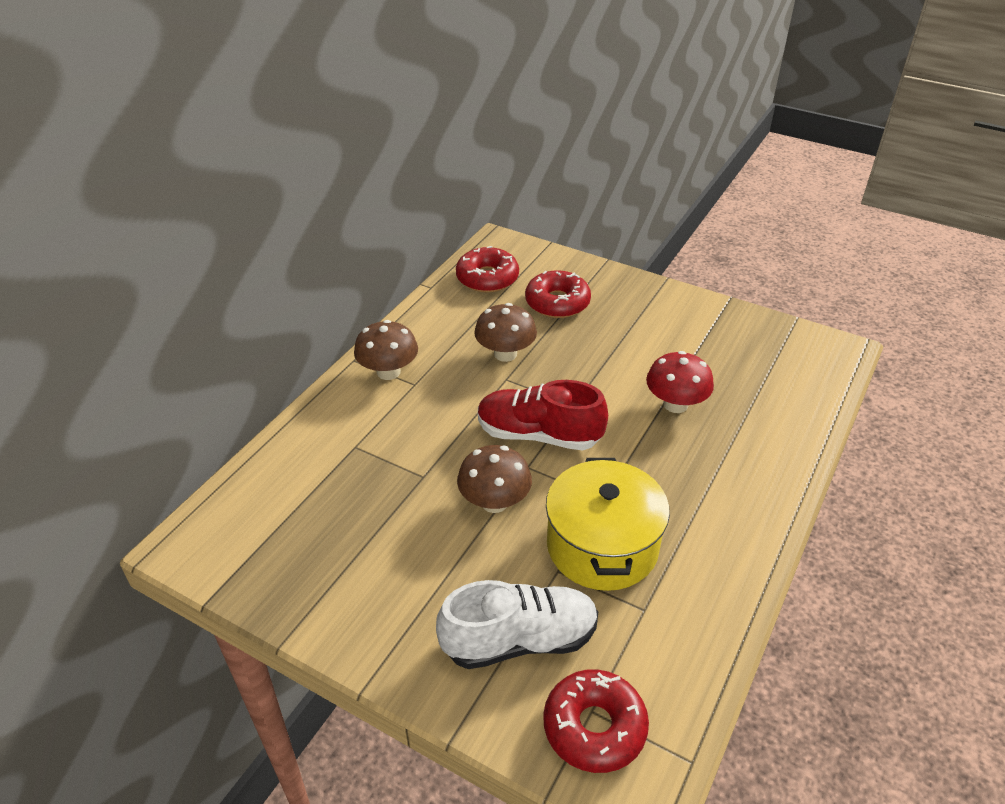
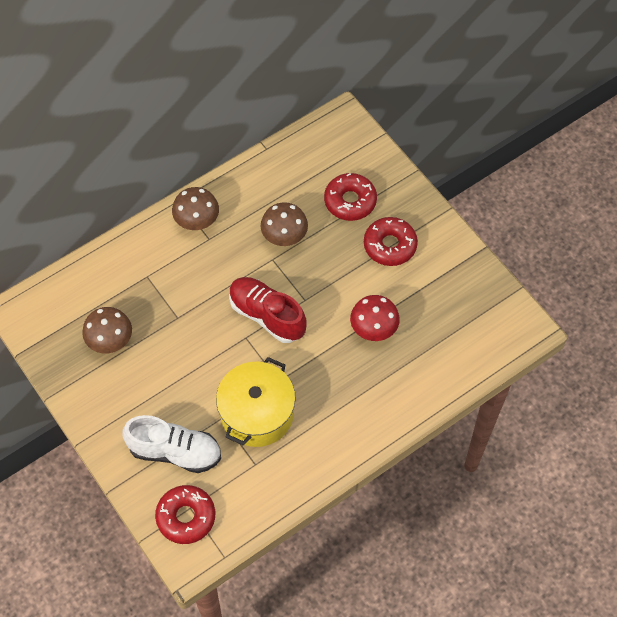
camera: 25 degrees right, 20 degrees up
red donut [456,246,519,293] -> red donut moved to [364,217,418,266]
brown mushroom [457,445,532,513] -> brown mushroom moved to [82,307,132,353]

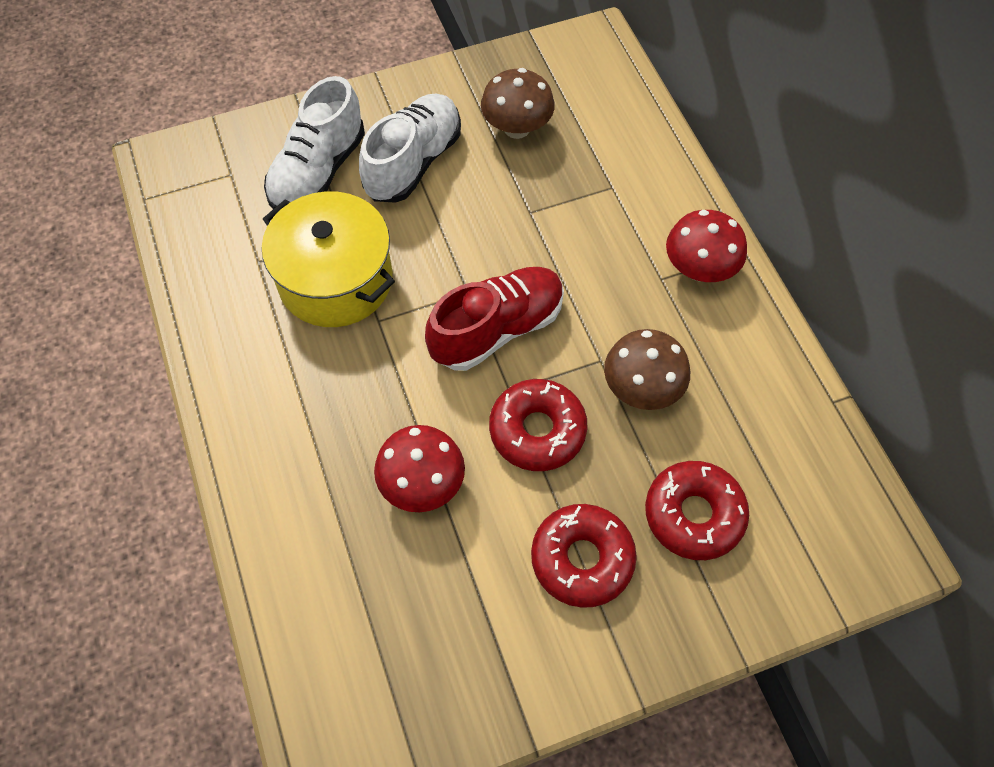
camera: 105 degrees right, 0 degrees up
red donut [155,485,215,544] -> red donut moved to [489,379,587,471]
brown mushroom [172,187,219,230] -> red mushroom [666,210,747,282]
none -> white shoe [359,93,461,203]

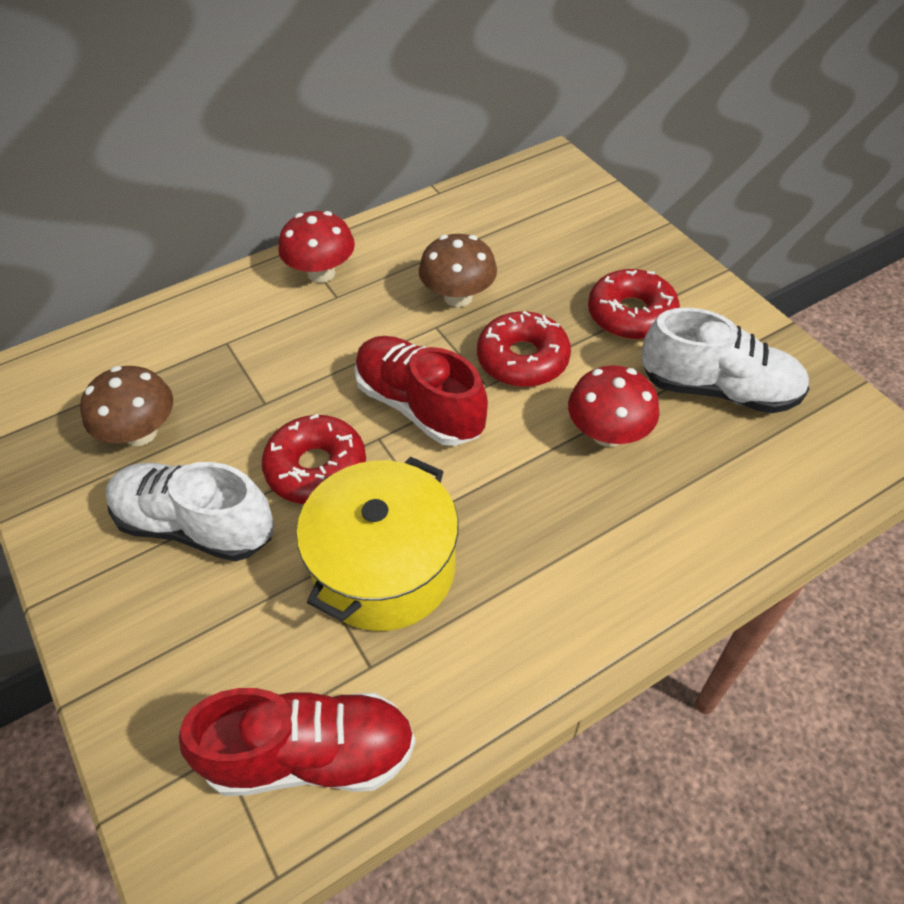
camera: 100 degrees left, 10 degrees down
white shoe [264,76,365,209] -> white shoe moved to [641,308,809,414]
red donut [645,461,749,560] -> red donut moved to [262,414,366,504]
none -> red shoe [179,688,416,796]

